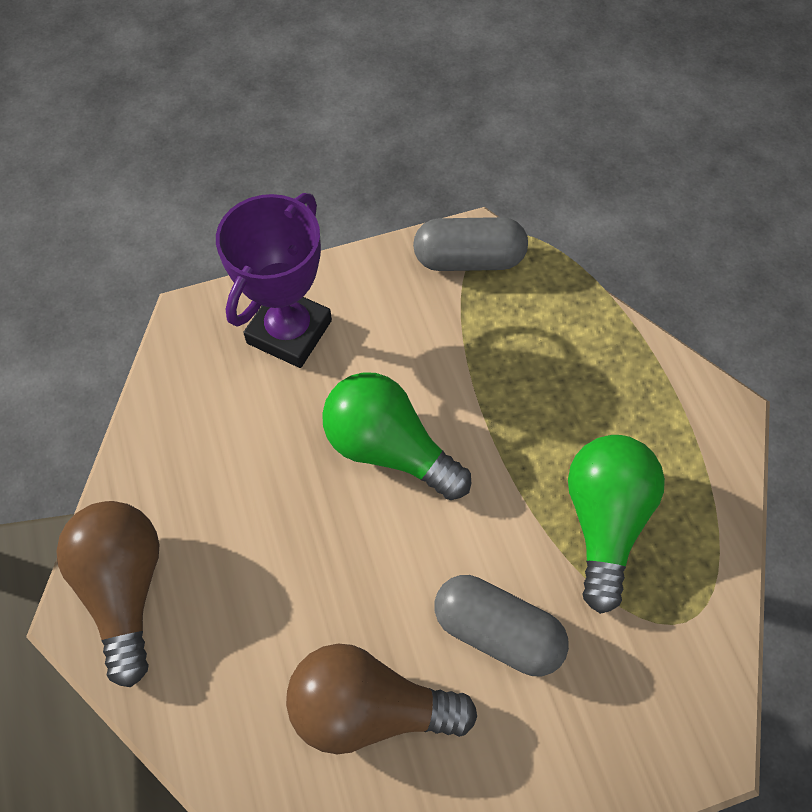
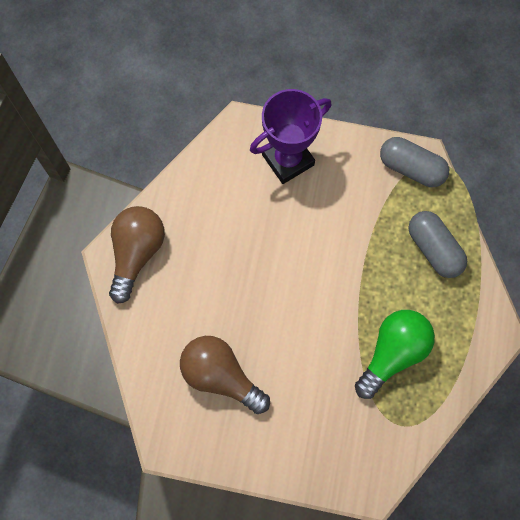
camera: 30 degrees right, 10 degrees up
green light bulb [322,372,471,500] -> none
grey capsule [434,575,569,676] -> grey capsule moved to [409,211,467,278]

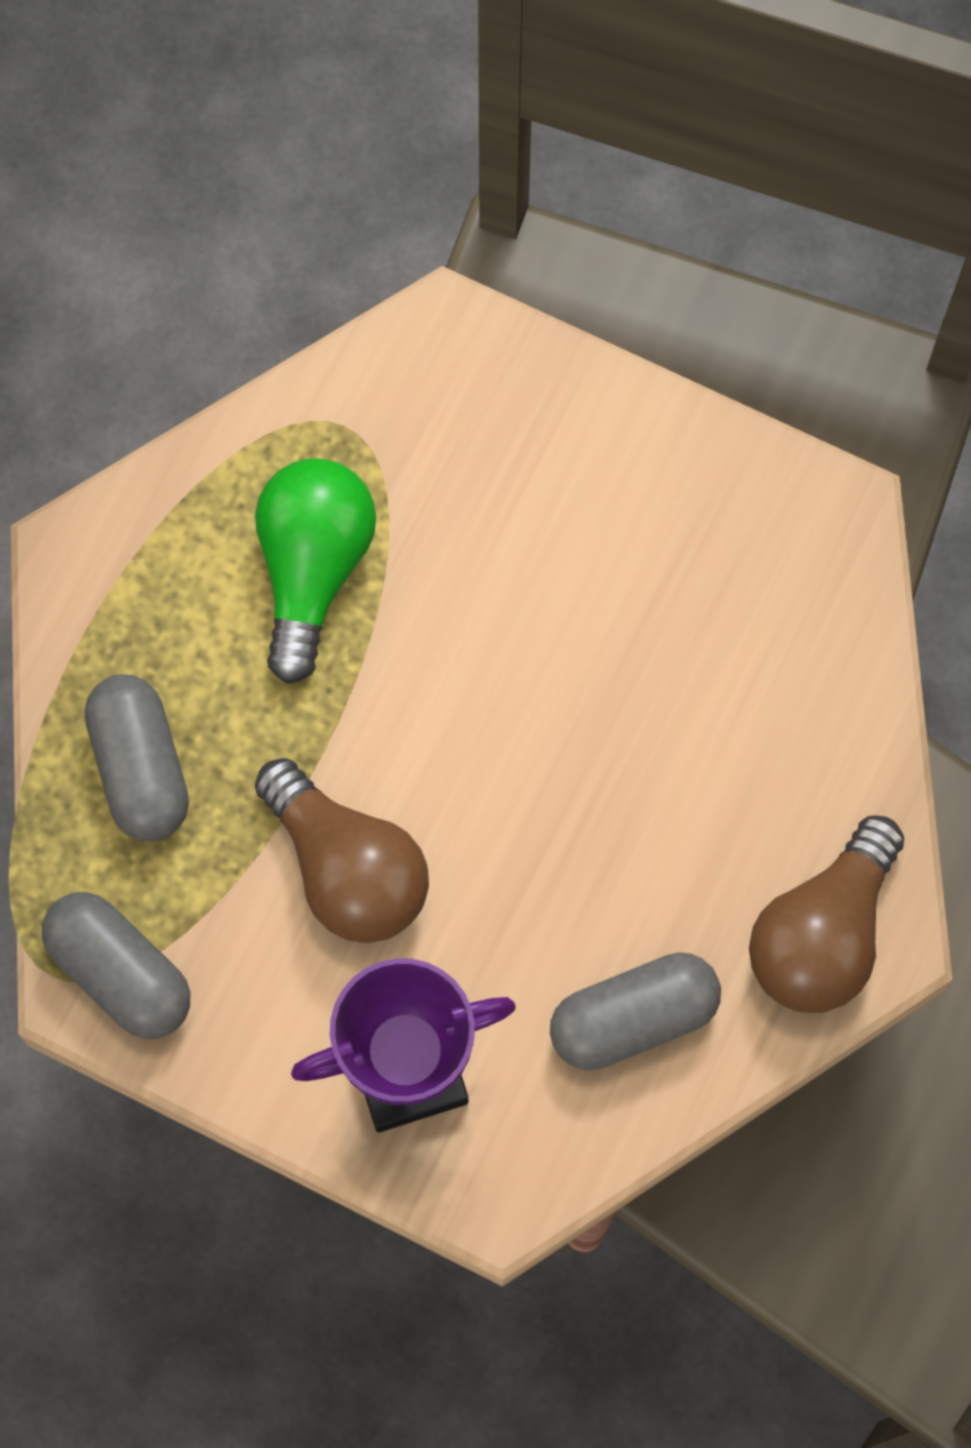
camera: 165 degrees left, 0 degrees up
brown light bulb [180,336,270,414] -> brown light bulb moved to [255,758,429,943]
green light bulb [355,310,435,399] -> green light bulb turned 135 degrees clockwise [255,458,376,684]
none -> grey capsule [550,952,721,1070]

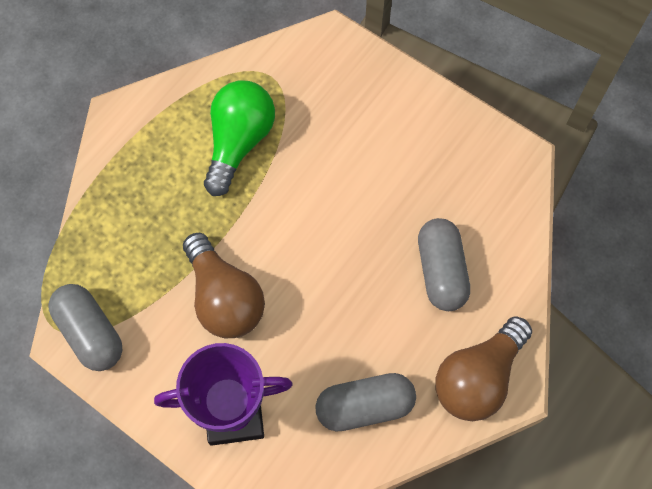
camera: 10 degrees right, 5 degrees down
grey capsule [85,674,189,842] -> grey capsule moved to [418,218,470,311]

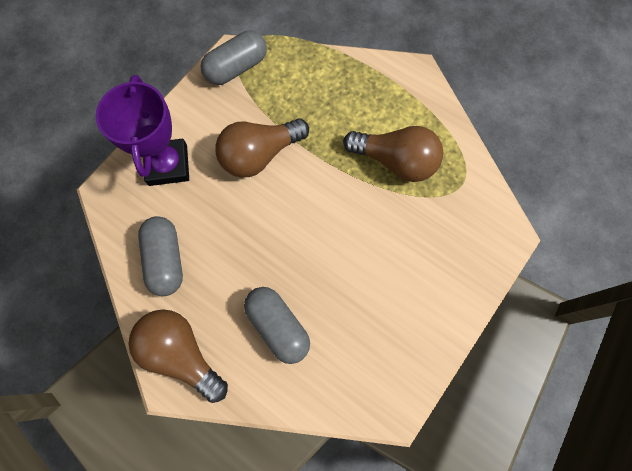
camera: 90 degrees right, 5 degrees up
green light bulb [204,81,275,196] -> brown light bulb [343,126,443,182]
grey capsule [418,218,470,311] -> grey capsule turned 60 degrees clockwise [244,287,310,364]

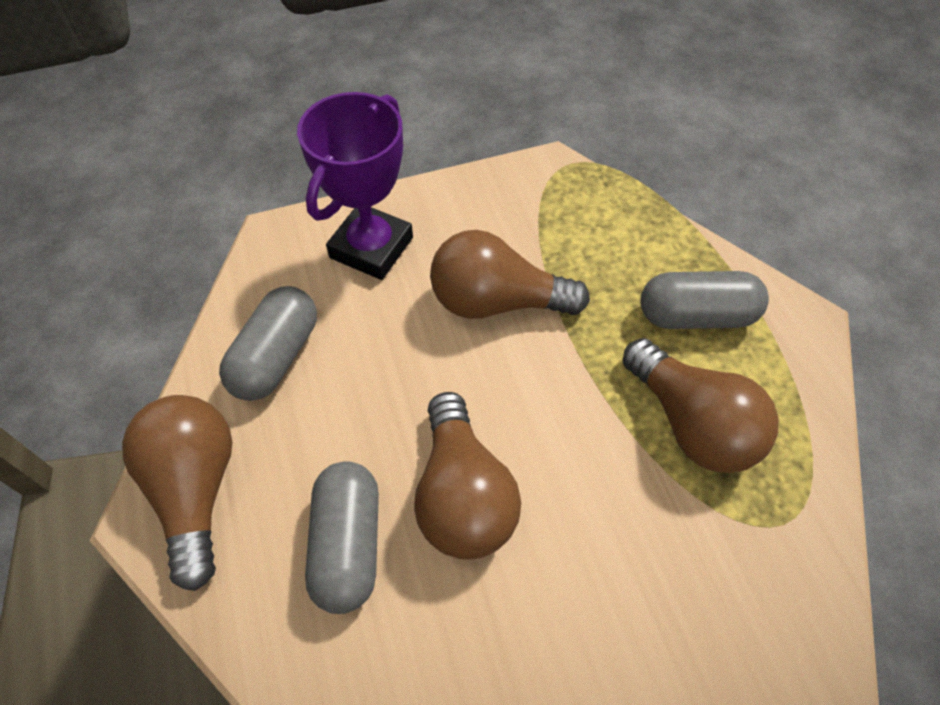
camera: 35 degrees right, 15 degrees down
grey capsule [200,31,267,85] -> grey capsule moved to [640,271,769,329]
none -> brown light bulb [414,392,521,560]

